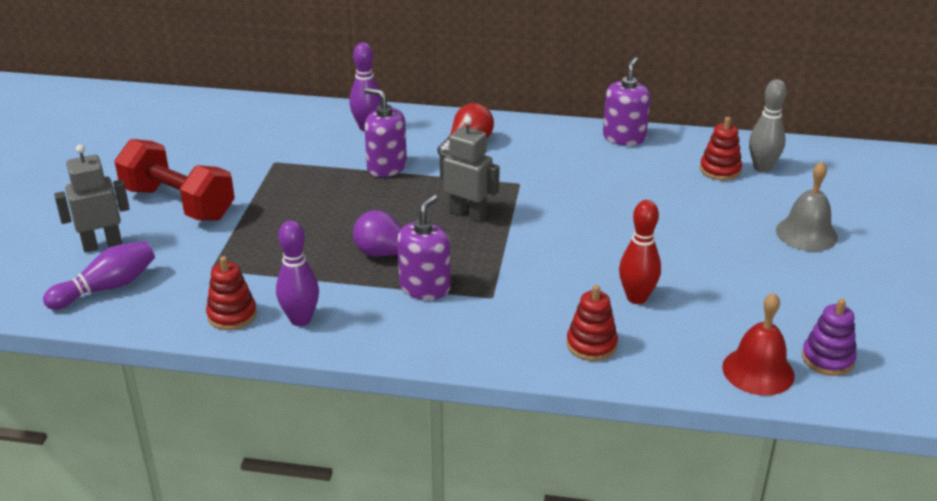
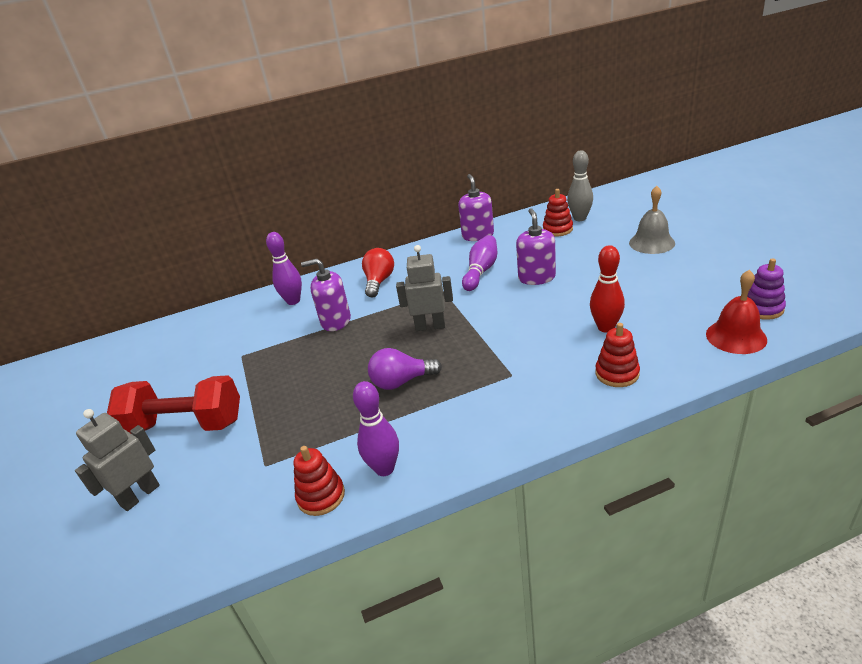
camera: 25 degrees left, 0 degrees up
purple bowling pin [43,241,155,310] -> purple bowling pin moved to [462,235,498,291]
purple soap dispenser [397,195,451,300] -> purple soap dispenser moved to [516,208,556,285]

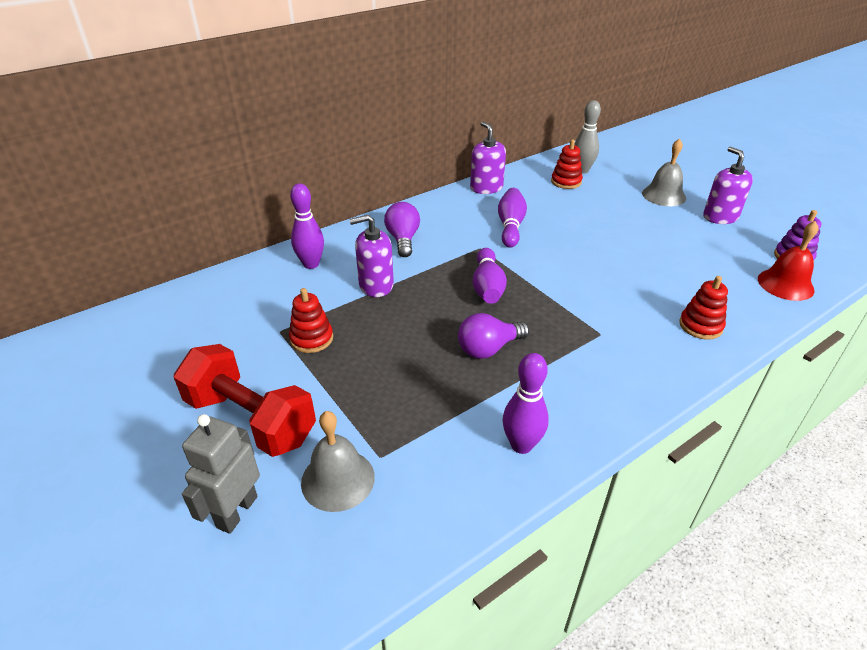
camera: 20 degrees left, 5 degrees up
red dumbbell [107,375,240,433] -> red dumbbell turned 45 degrees clockwise [174,344,316,457]
red stacking toy [294,446,345,516] -> red stacking toy moved to [289,288,333,353]
red light bulb [362,248,394,297] -> purple light bulb [384,202,420,257]
grey robot [396,245,453,331] -> purple bowling pin [473,248,507,304]
purple soap dispenser [516,208,556,285] -> purple soap dispenser moved to [703,147,753,224]
red bowling pin [590,245,625,333] -> none
none -> grey bell [301,411,375,512]

